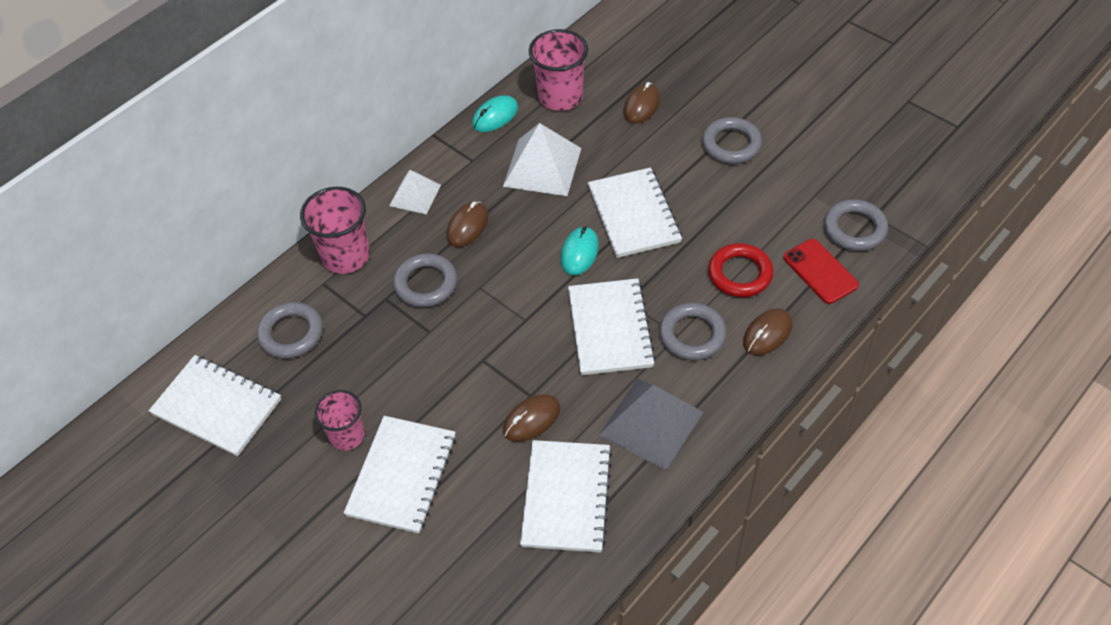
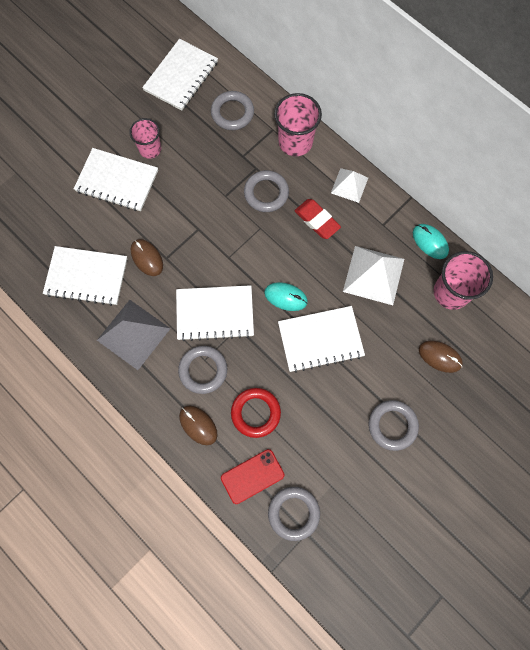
camera: 90 degrees right, 20 degrees up
brown mouse [446,201,488,247] -> red eraser [295,199,341,239]

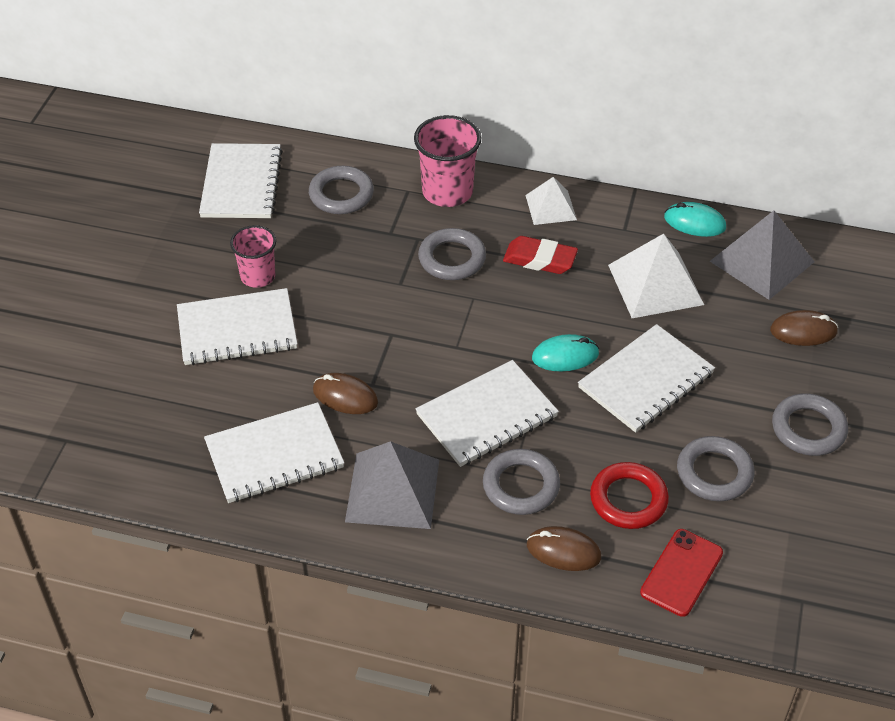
camera: 30 degrees left, 25 degrees down
grey ring [268,487,320,541] -> grey ring moved to [677,436,755,501]
pink cup [434,251,493,310] -> grey pyramid [710,210,814,300]

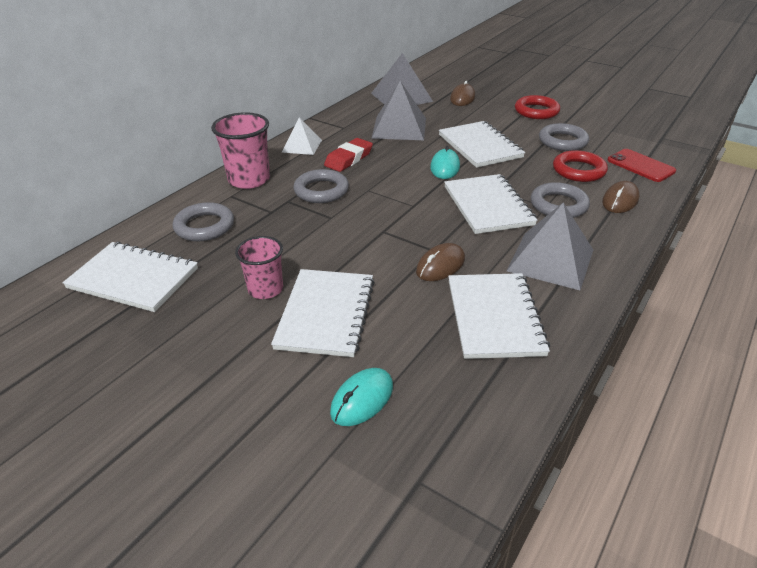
camera: 70 degrees left, 10 degrees down
white pyramid [608,234,704,318] -> grey pyramid [371,81,426,140]
turquoise mouse [664,202,726,237] -> turquoise mouse moved to [330,368,393,426]
grey ring [772,393,848,456] -> red ring [515,95,560,119]

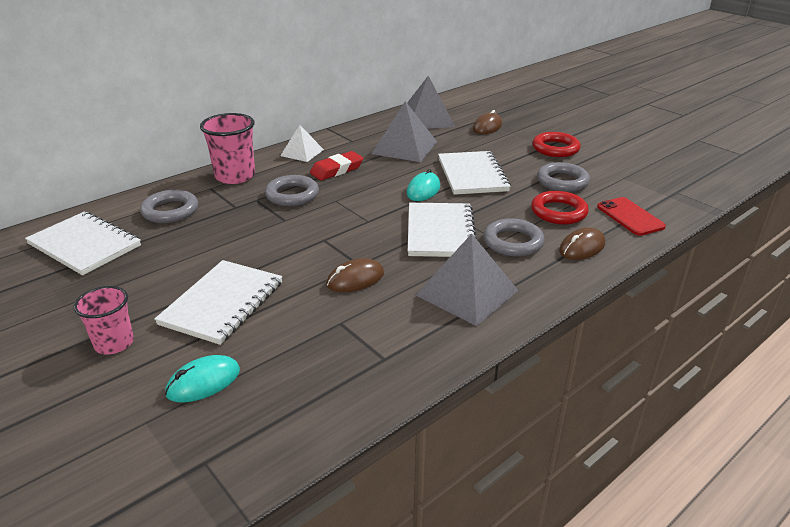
camera: 15 degrees right, 5 degrees down
pink cup [235,236,283,299] -> pink cup moved to [74,286,134,354]
white notebook [448,273,550,359] -> none

